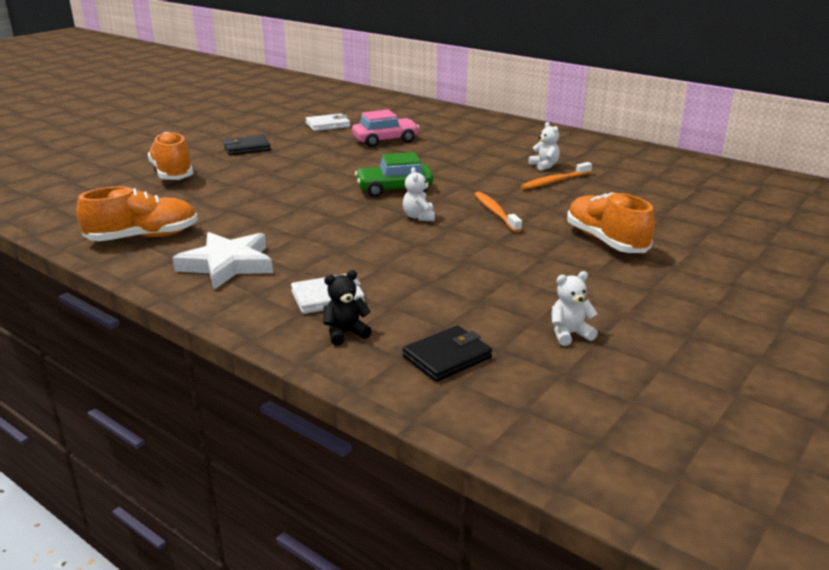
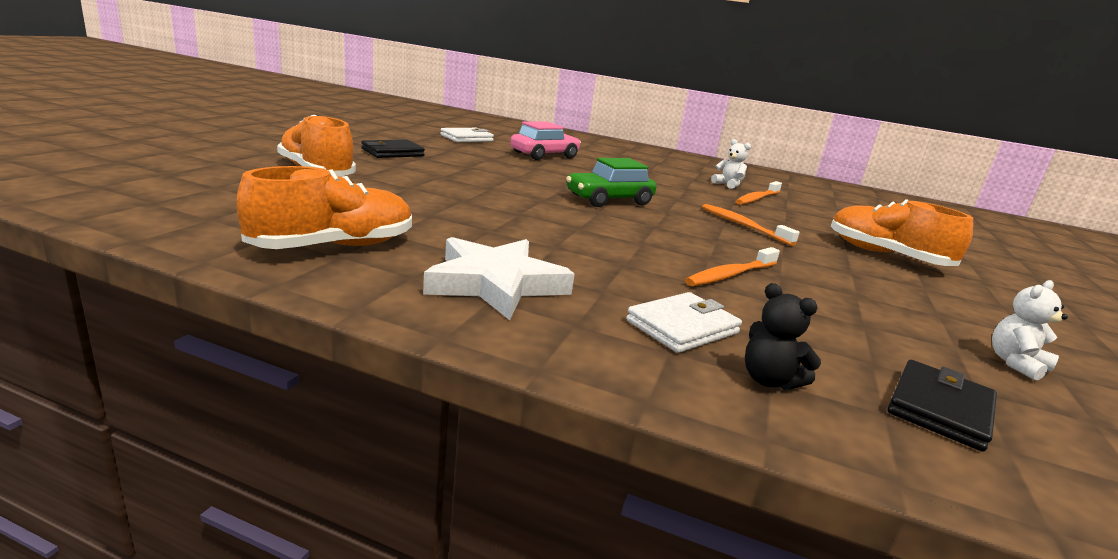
camera: 20 degrees left, 5 degrees down
black teddy bear [323,270,372,346] -> black teddy bear turned 90 degrees counterclockwise [745,283,821,390]
white teddy bear [403,167,435,221] -> none
none -> orange toothbrush [685,247,780,286]

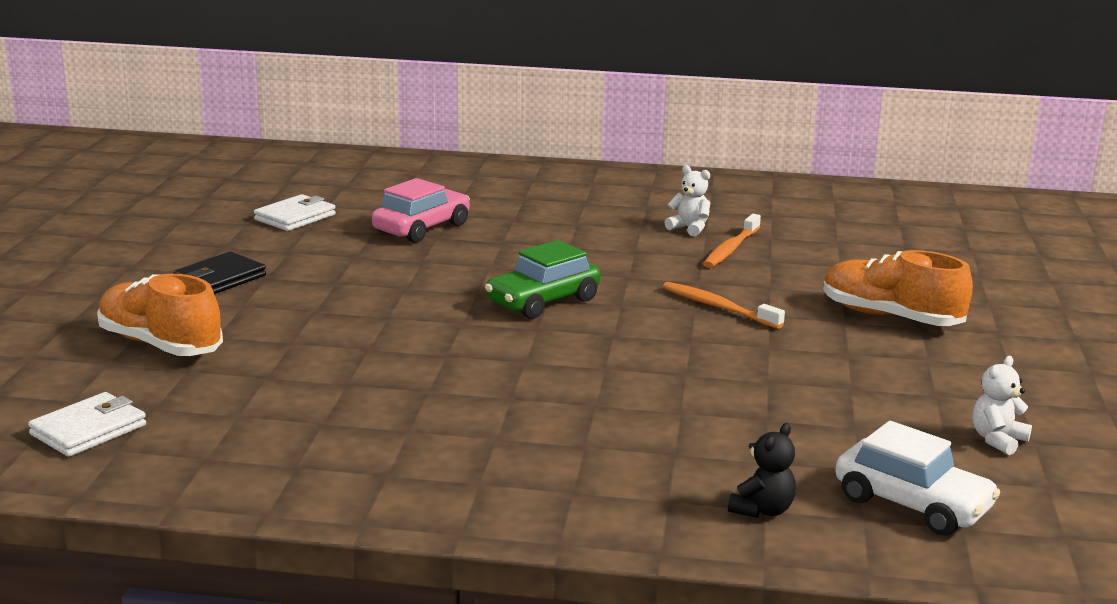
camera: 10 degrees left, 0 degrees up
orange shoe [237,166,412,249] -> none
white star [423,237,574,320] -> none
white wallet [626,292,742,353] -> white wallet moved to [28,392,146,457]
orange toothbrush [685,247,780,286] -> none
black teddy bear [745,283,821,390] -> black teddy bear turned 90 degrees counterclockwise [728,423,796,518]
black wallet [887,360,997,452] -> white car [835,421,1000,536]

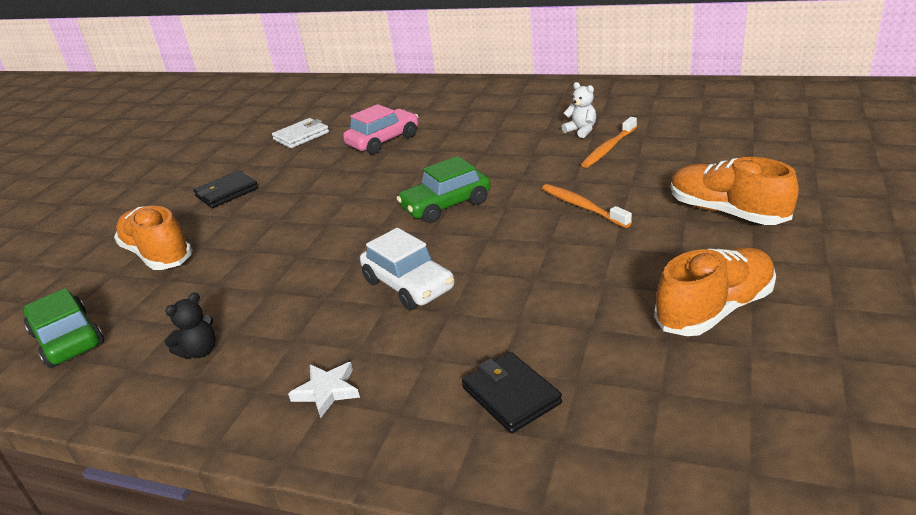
camera: 15 degrees right, 10 degrees up
white wallet [28,392,146,457] -> green car [24,288,104,368]
black teddy bear [728,423,796,518] -> black teddy bear moved to [165,292,215,359]
white car [835,421,1000,536] -> white car moved to [360,228,454,310]
white teddy bear [973,356,1032,455] -> none
none -> white star [288,362,360,419]
none -> black wallet [462,352,562,433]
none -> orange shoe [654,248,776,336]

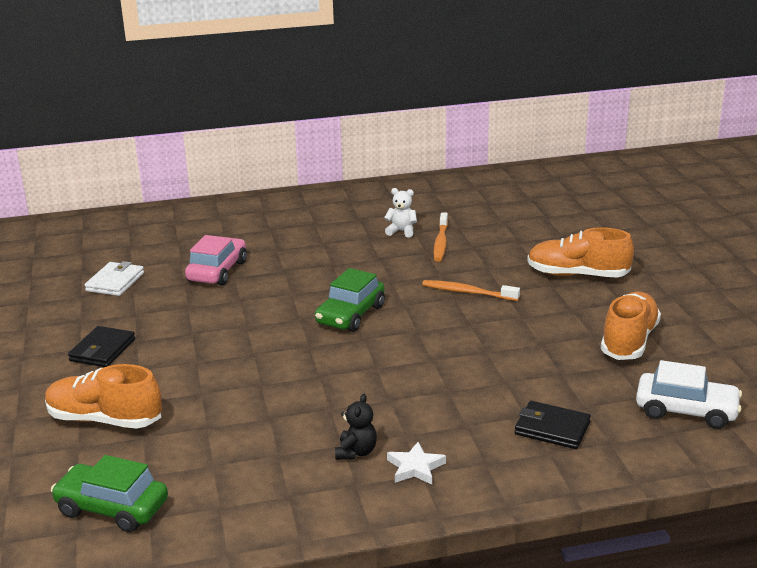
camera: 35 degrees left, 5 degrees down
black teddy bear [165,292,215,359] -> black teddy bear moved to [335,394,377,460]
white car [360,228,454,310] -> white car moved to [636,360,742,429]

